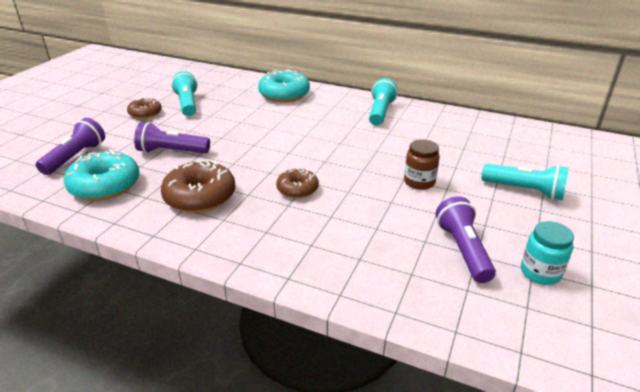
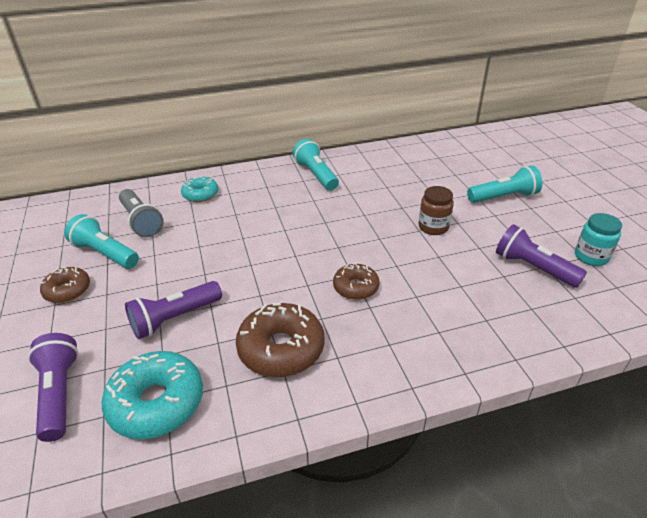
camera: 40 degrees left, 5 degrees up
turquoise donut [258,69,310,102] -> turquoise donut [181,177,218,202], size x0.60
none -> grey flashlight [119,189,164,237]

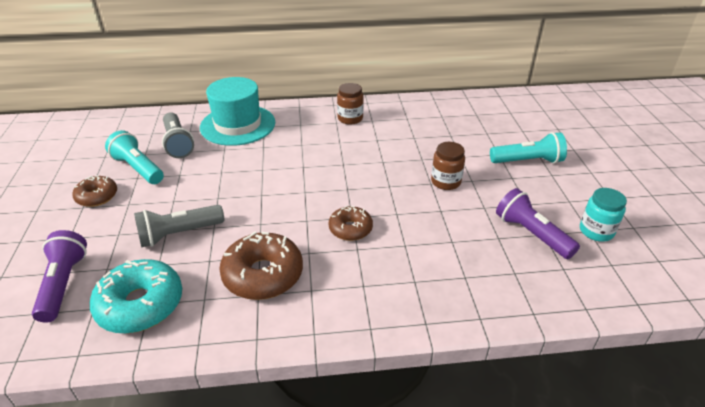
camera: 10 degrees right, 0 degrees up
purple flashlight [125,281,222,339] -> grey flashlight [134,205,224,248]
turquoise donut [181,177,218,202] -> turquoise hat [200,77,275,146]
turquoise flashlight [293,139,339,191] -> brown jar [337,83,364,125]

